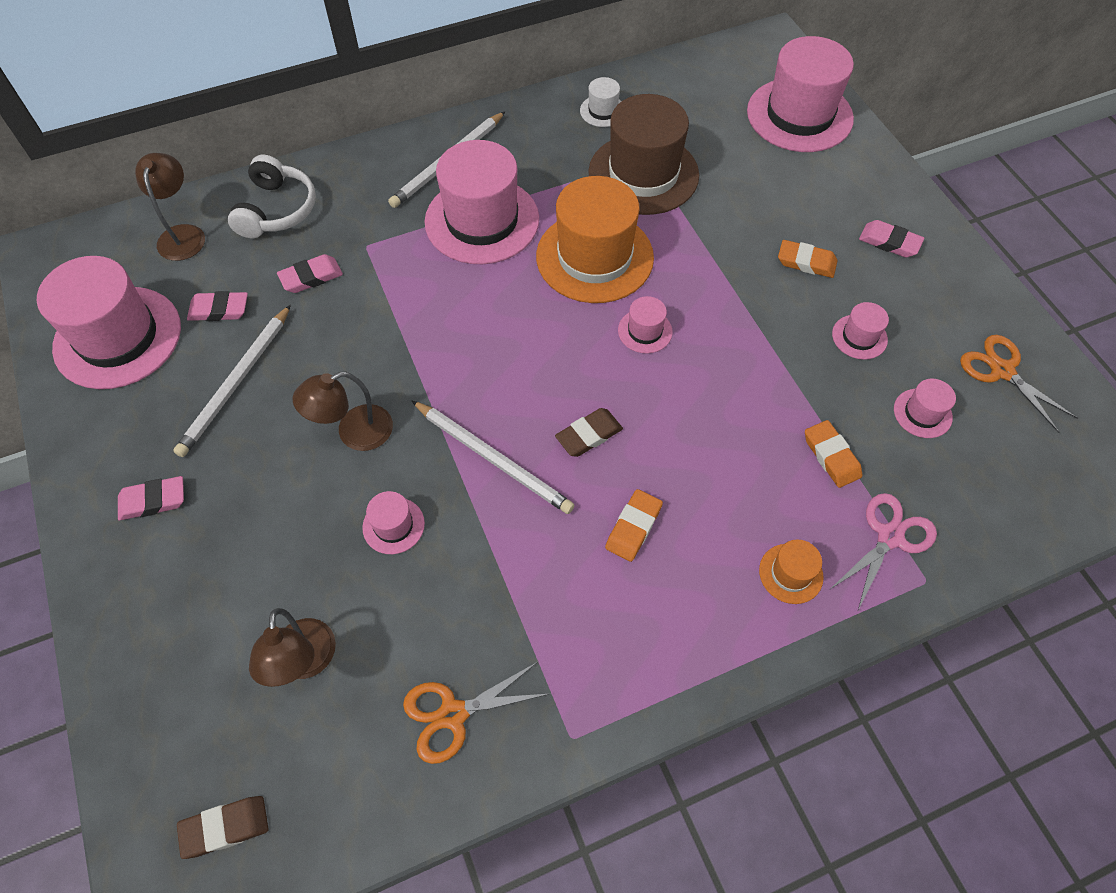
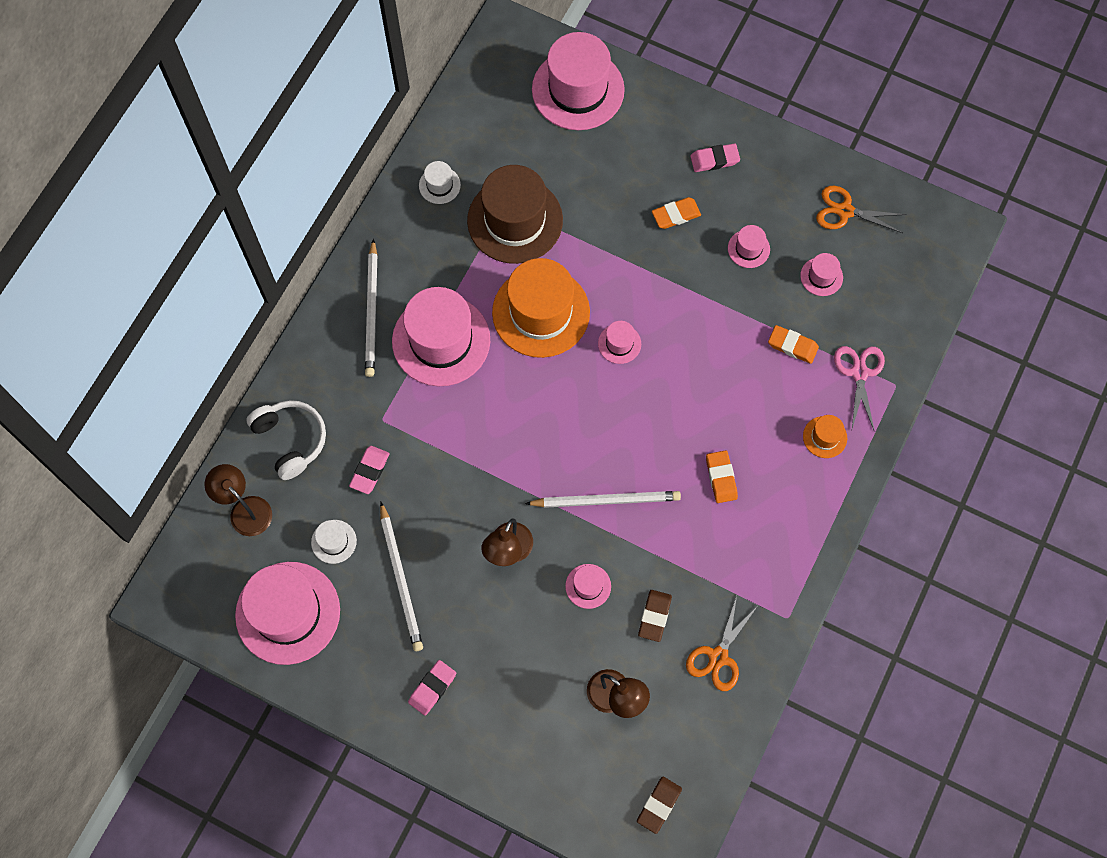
camera: 40 degrees left, 10 degrees up
pink eraser [187,291,248,321] -> white hat [311,520,357,564]
brown eraser [555,408,623,457] -> brown eraser moved to [638,590,672,642]

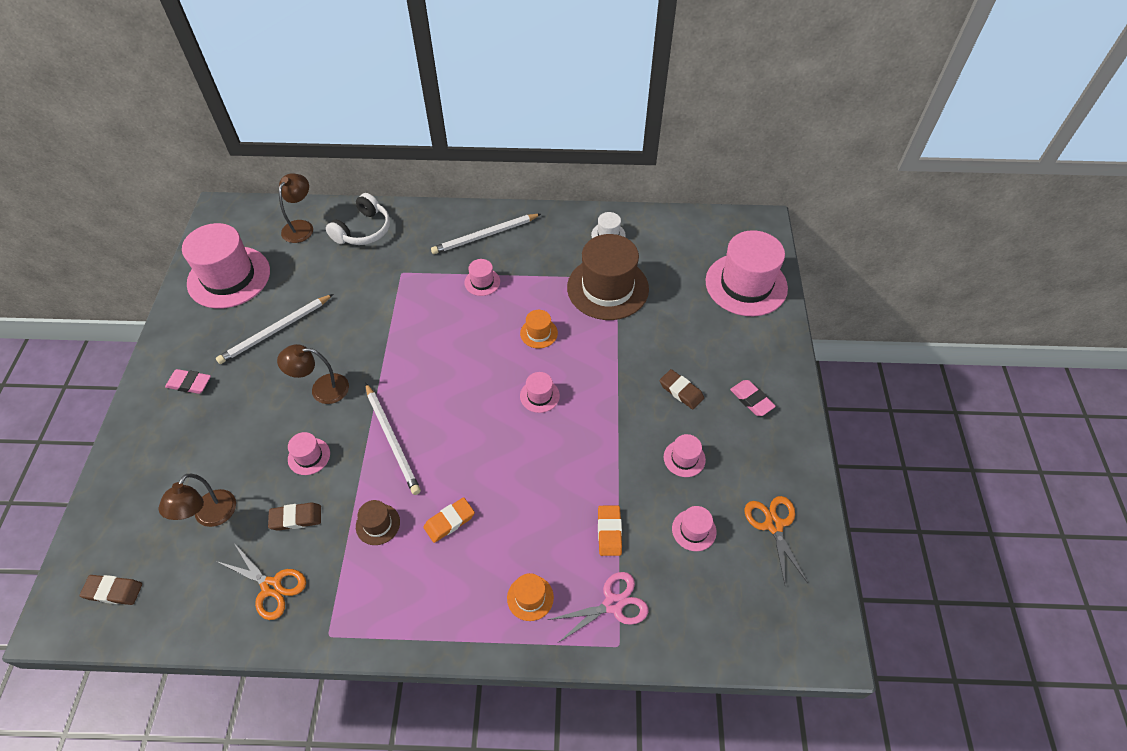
camera: 65 degrees right, 15 degrees down
white hat [311,520,357,564] -> none
pink eraser [349,446,390,494] -> none
pink hat [392,287,490,386] -> pink hat [464,259,500,296], size x0.44
orange hat [492,258,590,358] -> orange hat [520,310,558,348], size x0.44
orange eraser [652,197,701,229] -> brown eraser [660,369,704,409]
orange scissors [686,596,757,691] -> orange scissors turned 150 degrees counterclockwise [216,543,306,620]
none -> brown hat [356,500,400,545]

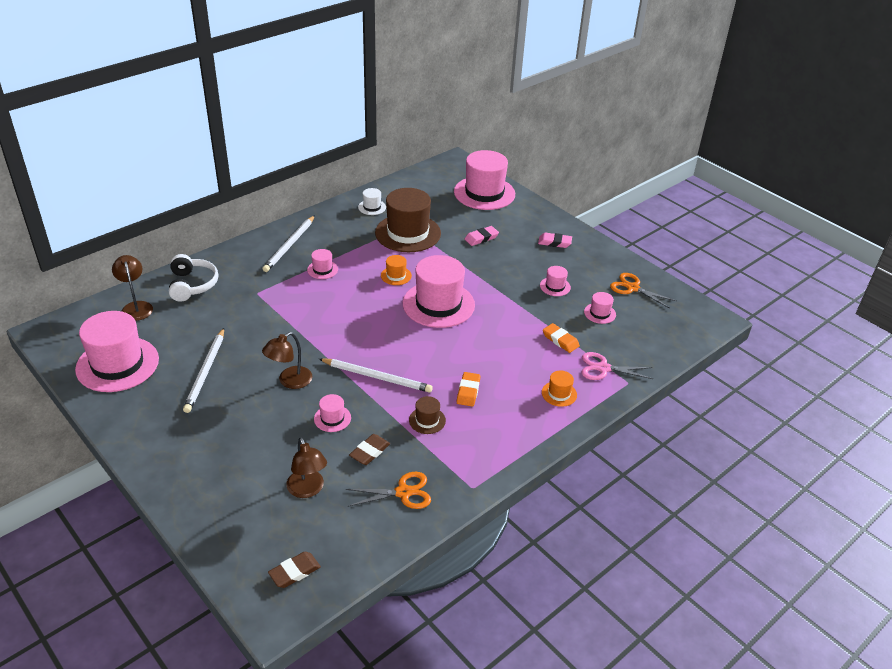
camera: 45 degrees left, 15 degrees down
pink eraser [165,369,211,394] -> pink eraser moved to [465,226,499,246]
pink hat [520,372,560,413] -> pink hat [403,255,475,328], size x2.27
pink scissors [548,572,648,643] -> pink scissors turned 105 degrees counterclockwise [581,352,653,380]
brown eraser [660,369,704,409] -> none

